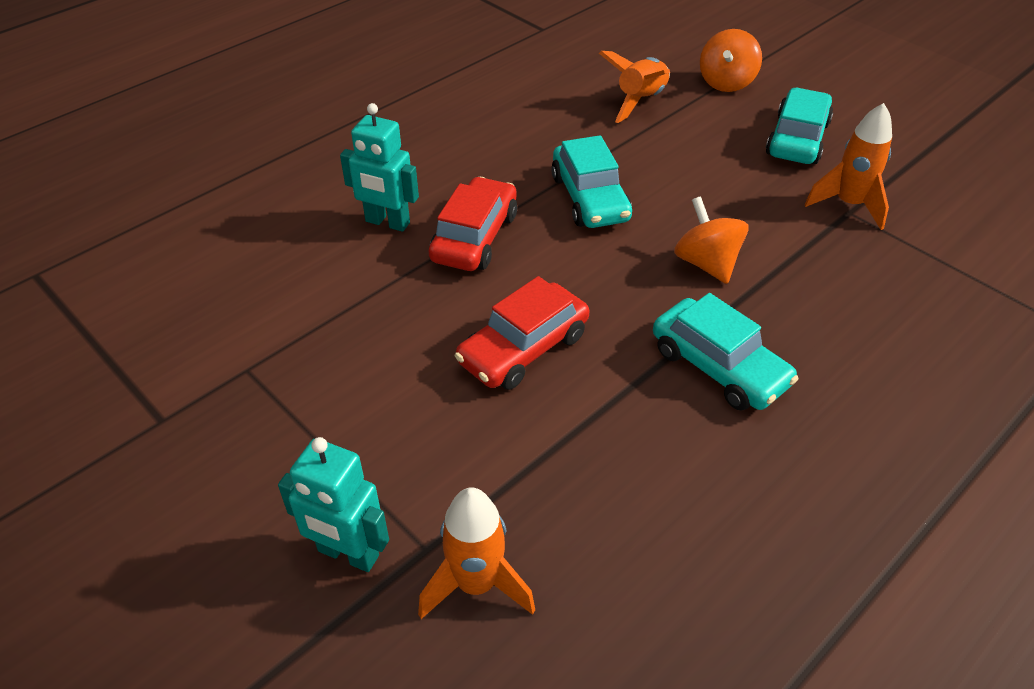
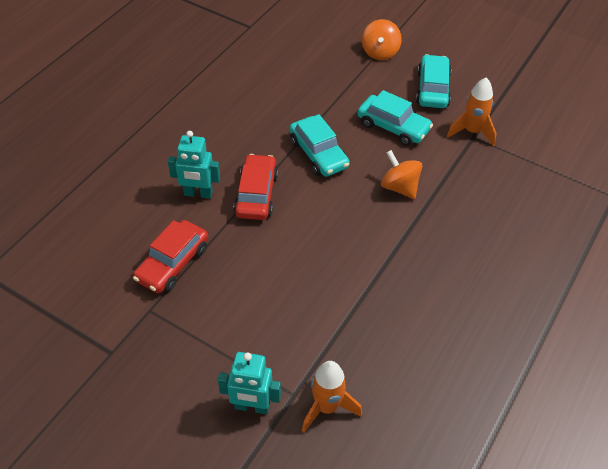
camera: 15 degrees left, 5 degrees up
red car [455,276,589,390] -> red car moved to [133,220,208,293]
orange rocket [599,51,670,123] -> none
turquoise car [653,293,799,410] -> turquoise car moved to [358,90,433,146]

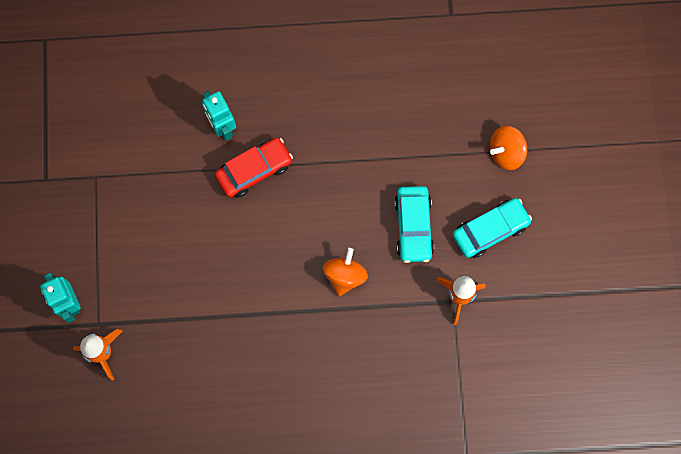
camera: 55 degrees right, 25 degrees up
red car [133,220,208,293] -> none
turquoise car [290,114,350,177] -> none

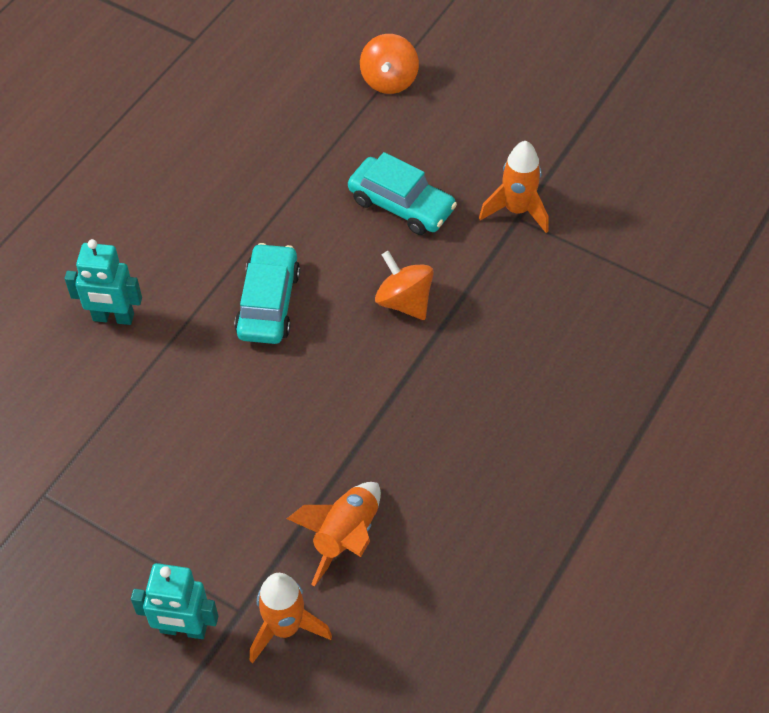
camera: 55 degrees left, 20 degrees down
red car [215,137,293,198] -> none
turquoise car [453,198,532,258] -> turquoise car moved to [234,243,300,344]
none -> orange rocket [287,482,381,586]

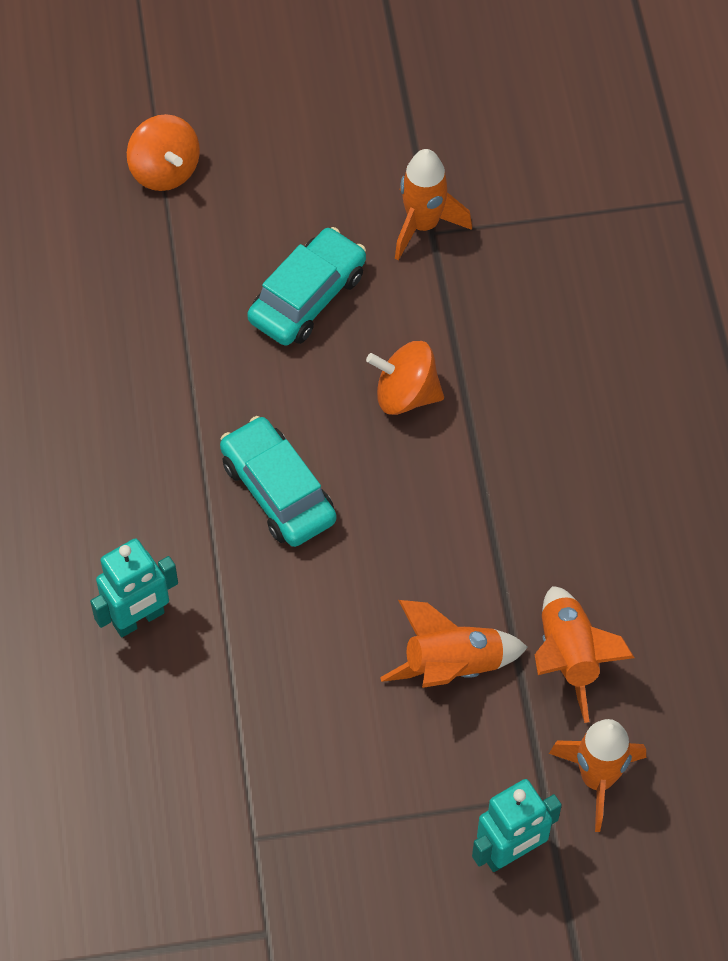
camera: 40 degrees left, 5 degrees up
turquoise car [348,152,457,235] -> turquoise car turned 45 degrees counterclockwise [247,227,366,346]
none -> orange rocket [380,600,528,688]

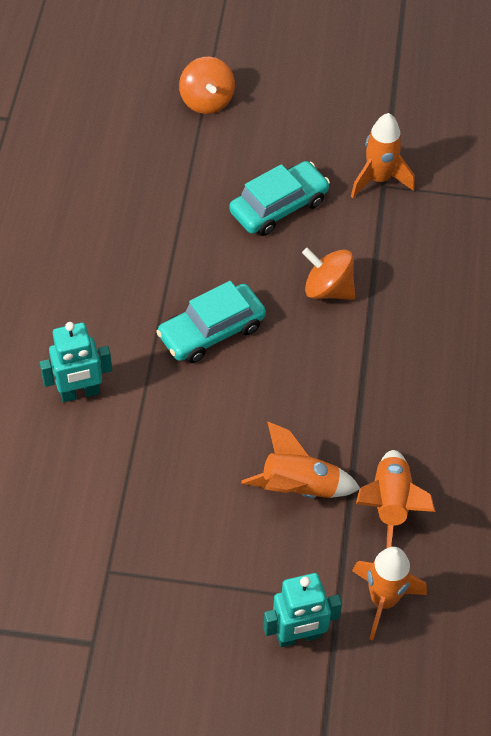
camera: 15 degrees right, 5 degrees down
turquoise car [220,416,336,547] -> turquoise car turned 105 degrees counterclockwise [156,281,266,363]

